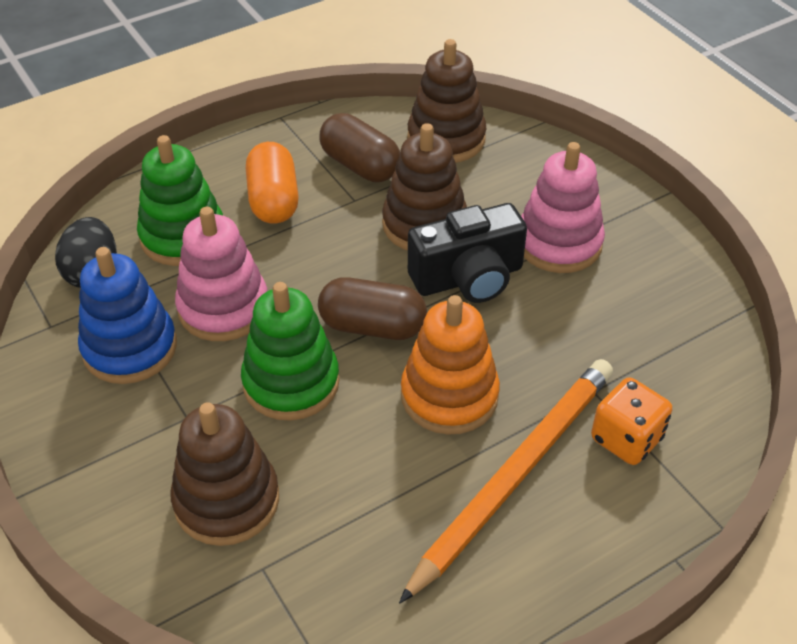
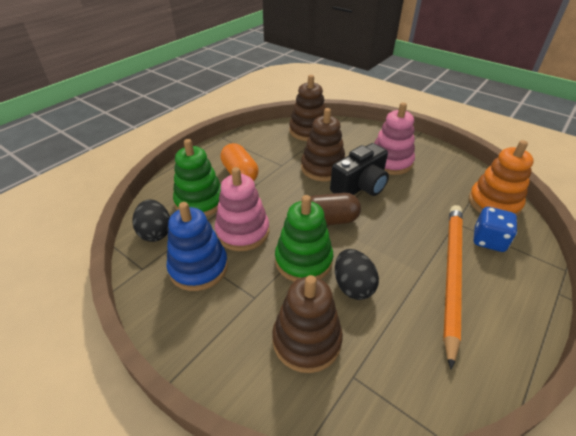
camera: 20 degrees left, 5 degrees down
brown capsule [319,113,400,182] -> none
orange stacking toy [401,295,500,435] -> orange stacking toy moved to [469,140,534,216]
orange dice [591,377,672,465] -> blue dice [474,207,517,252]
none -> black egg [335,249,379,300]

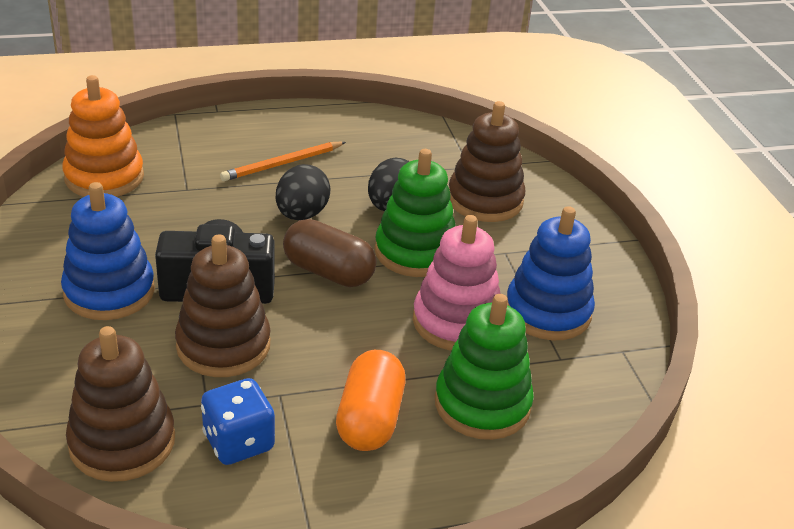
camera: 145 degrees left, 5 degrees down
black egg [132,199,170,242] -> black egg moved to [276,164,331,220]
pink stacking toy [374,103,415,175] -> blue stacking toy [61,182,155,320]
orange pencil [443,205,462,370] -> orange pencil [220,142,346,181], size x0.55
blue dice [474,207,517,252] -> blue dice moved to [201,378,275,465]

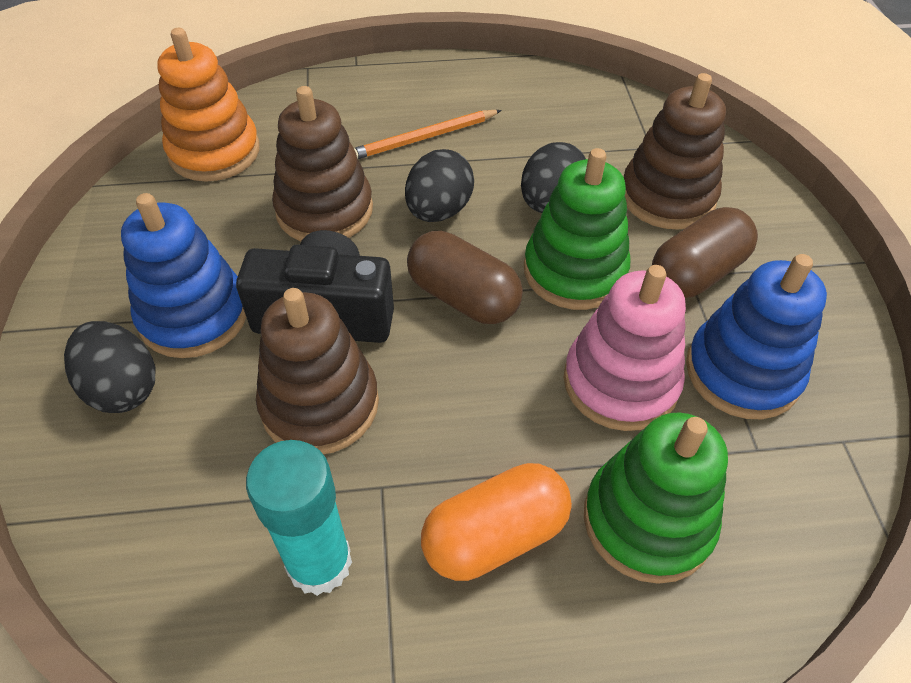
camera: 10 degrees right, 15 degrees up
brown stacking toy [66,326,175,482] -> brown stacking toy moved to [272,86,373,241]
blue dice [201,378,275,465] -> turquoise glue stick [246,440,352,596]
orange capsule [336,350,405,451] -> orange capsule turned 45 degrees clockwise [421,463,572,581]
none -> black egg [64,321,156,413]
none -> brown capsule [652,207,758,298]

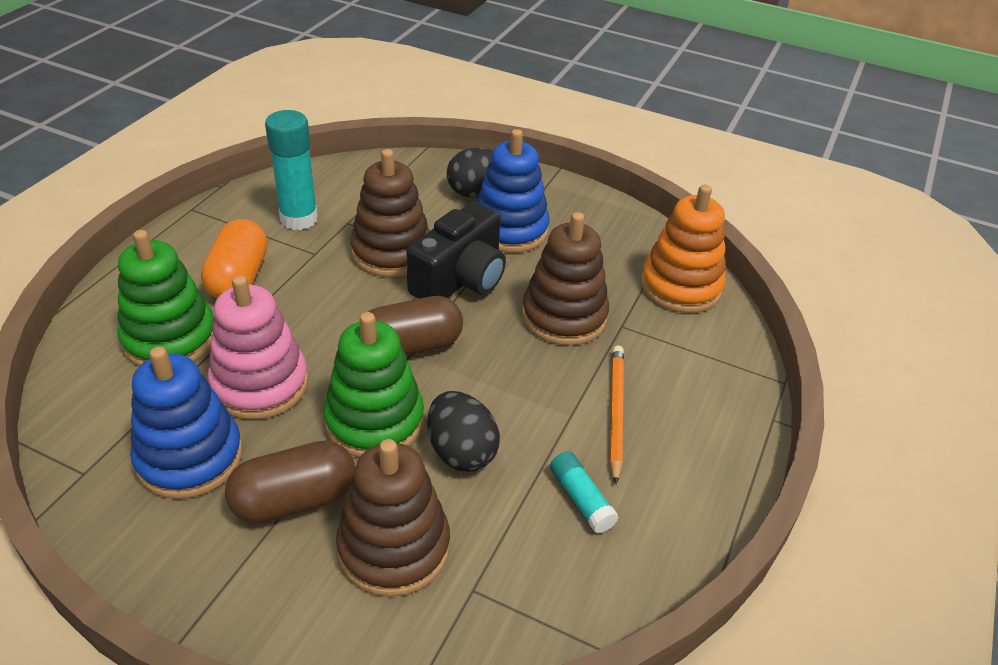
camera: 120 degrees right, 10 degrees down
black egg [405,149,474,222] -> none
brown capsule [652,207,758,298] -> brown capsule turned 75 degrees clockwise [225,441,355,524]
none -> turquoise glue stick [550,451,619,534]

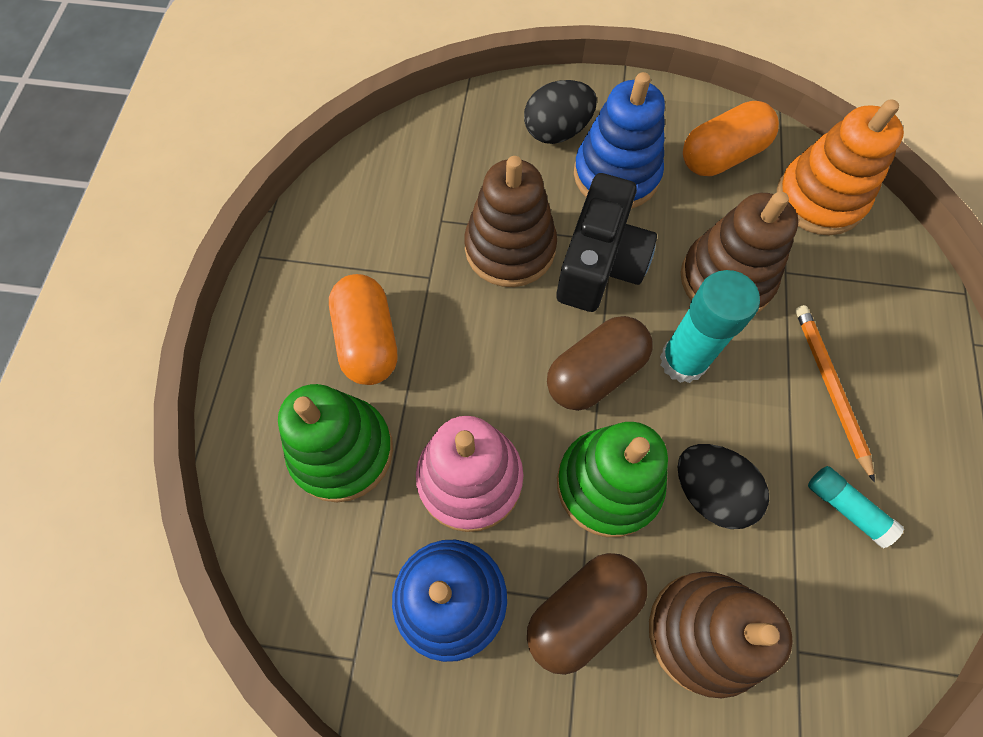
camera: 15 degrees left, 25 degrees up
turquoise glue stick [265,110,318,230] -> turquoise glue stick moved to [660,270,760,383]
none -> orange capsule [683,101,779,176]

